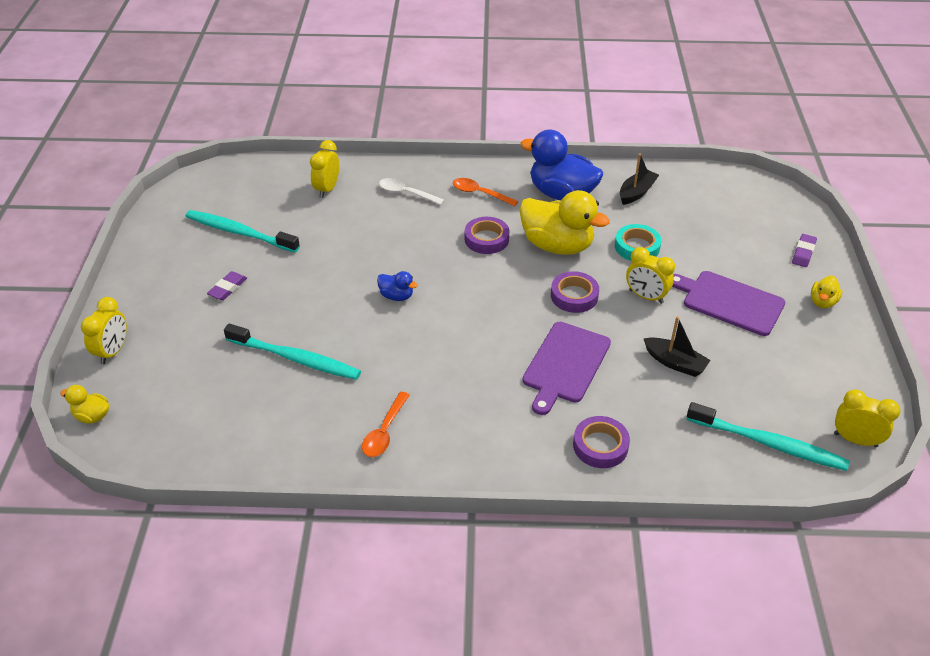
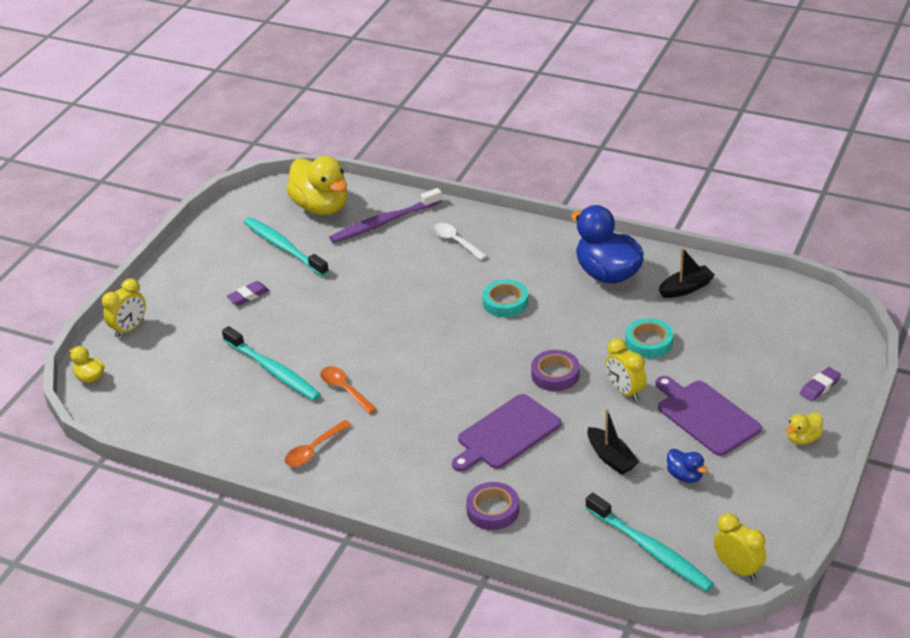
camera: 25 degrees right, 5 degrees down
yellow clock [310,140,339,198] -> purple toothbrush [329,188,442,243]
blue duck [377,271,418,301] -> blue duck moved to [667,449,708,483]
orange spoon [453,178,518,207] -> orange spoon moved to [320,366,377,414]
purple tape [465,217,509,254] -> turquoise tape [482,279,528,317]
yellow duck [519,190,610,255] -> yellow duck moved to [286,156,348,215]

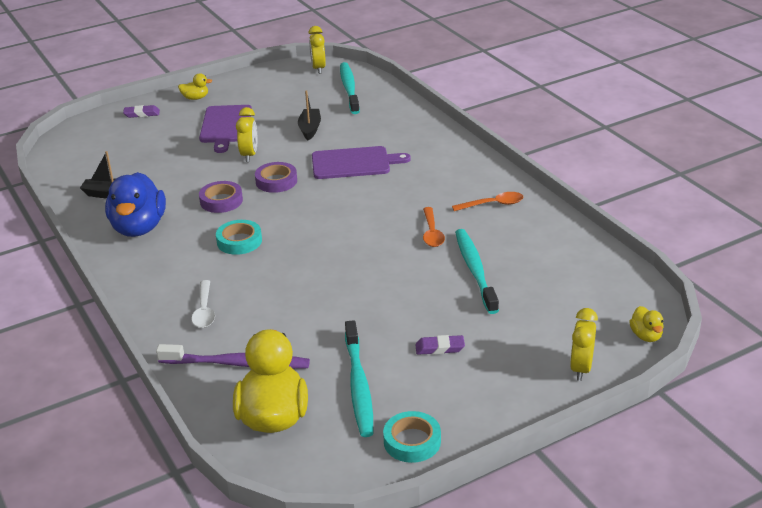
camera: 145 degrees left, 5 degrees down
yellow clock [102,278,146,338] -> yellow clock turned 60 degrees counterclockwise [570,308,598,381]
purple tape [466,482,519,530] -> purple tape moved to [199,181,243,213]
turquoise tape [625,318,673,358] -> turquoise tape moved to [383,411,441,463]
blue duck [667,449,708,483] -> none

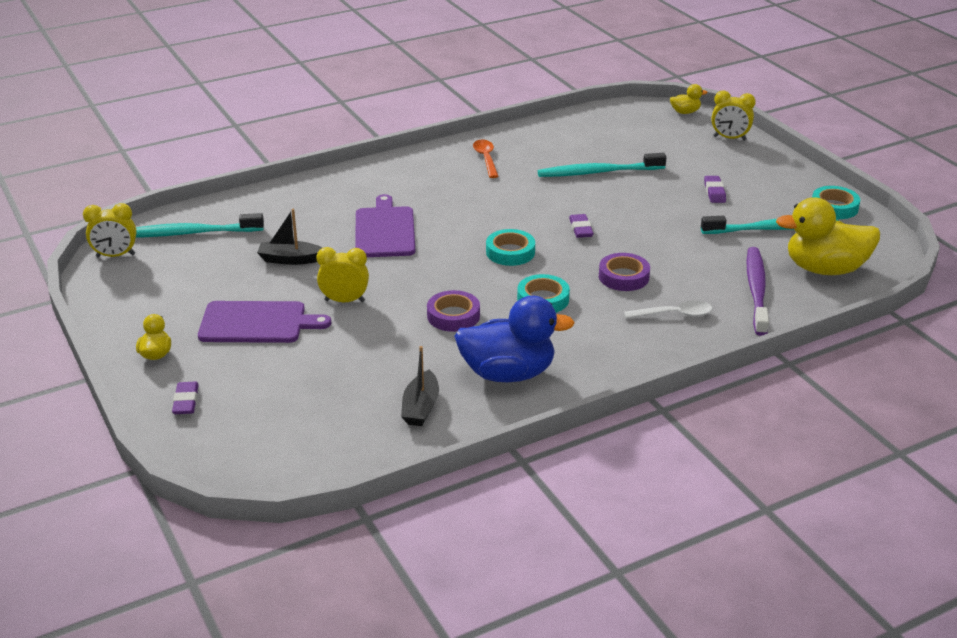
camera: 90 degrees left, 0 degrees up
purple tape [255,162,297,193] -> purple tape moved to [599,253,650,291]
orange spoon [423,207,445,247] -> none
none -> turquoise tape [486,229,535,266]
none -> purple eraser [569,214,594,238]

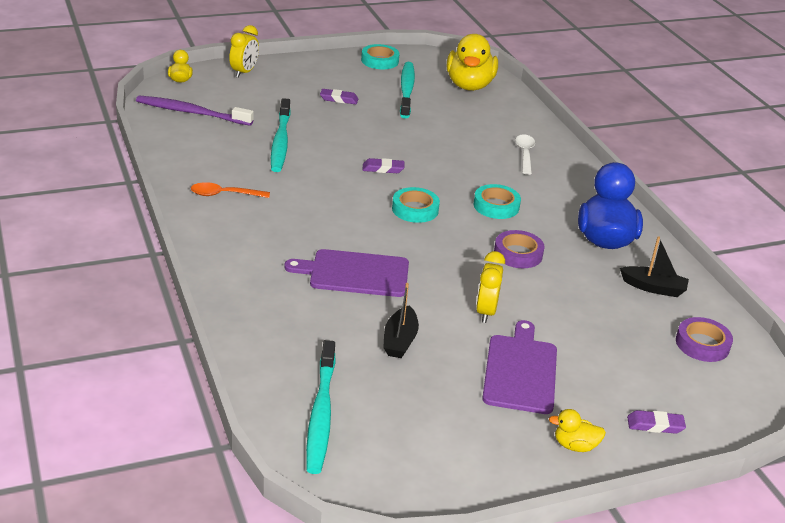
camera: 85 degrees left, 0 degrees up
yellow clock [83,203,136,257] -> none
purple tape [599,253,650,291] -> purple tape moved to [676,317,733,362]
purple toothbrush [747,247,769,336] -> purple toothbrush moved to [136,95,254,126]

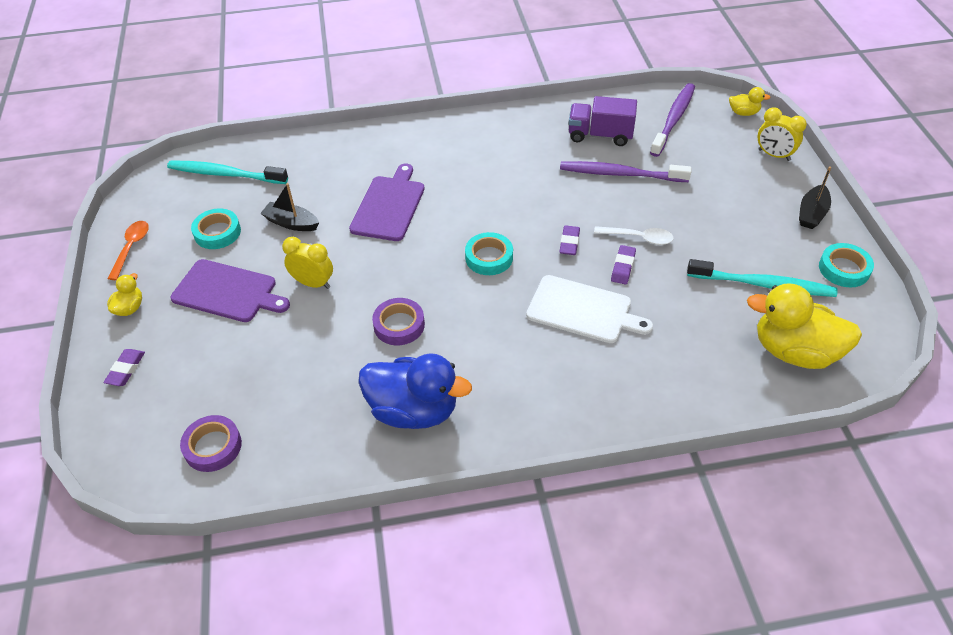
camera: 105 degrees right, 15 degrees up
orange spoon [191,182,270,198] -> orange spoon moved to [108,221,149,280]
turquoise toothbrush [271,98,291,172] -> purple toothbrush [560,161,691,182]
purple eraser [320,89,358,104] -> purple eraser moved to [611,245,636,284]
turquoise tape [474,184,521,219] -> turquoise tape moved to [191,208,241,249]
white spoon [515,134,535,175] -> white spoon moved to [594,226,674,245]
black boat [620,236,689,297] -> black boat moved to [799,166,831,229]
none -> white cutting board [526,275,653,343]
none -> purple truck [568,96,637,146]

